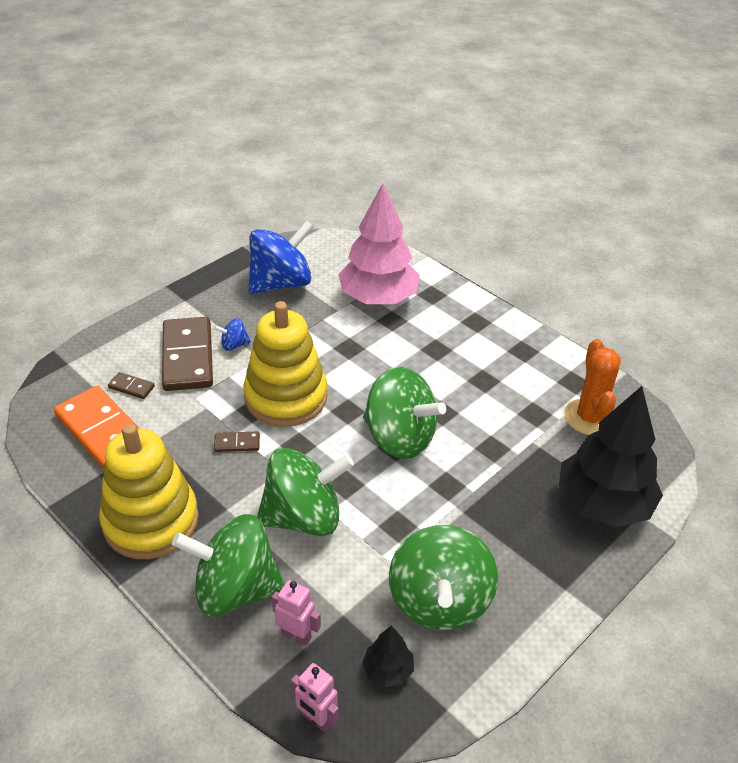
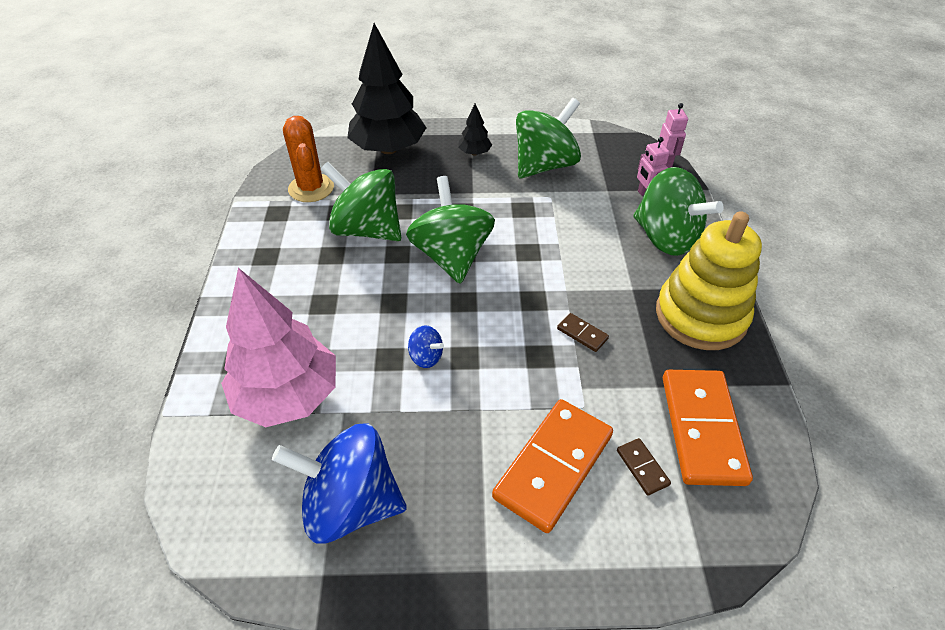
camera: 135 degrees left, 5 degrees up
brown domino [162,317,213,391] -> orange domino [492,399,613,533]
blue spinning top [214,318,251,351] -> blue spinning top moved to [408,325,444,368]
yellow stacking toy [243,301,328,427] -> none
green spinning top [257,448,354,536] -> green spinning top moved to [320,162,401,241]
black tree [362,625,414,687] -> black tree moved to [458,104,492,156]
orange cactus [564,339,621,435] -> orange cactus turned 60 degrees counterclockwise [283,116,334,202]

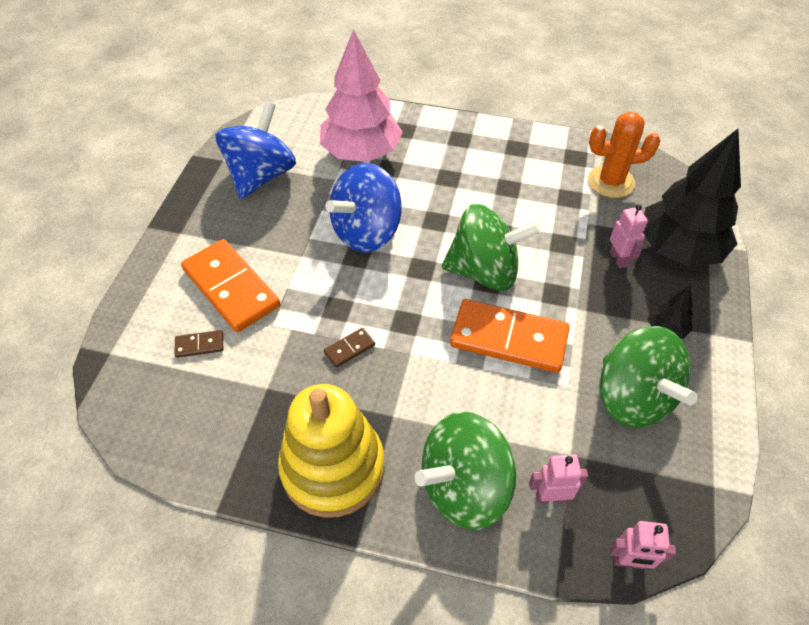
camera: 105 degrees right, 5 degrees up
green spinning top [320,162,401,241] -> none
blue spinning top [408,325,444,368] -> blue spinning top [326,163,402,252], size x2.37
orange domino [663,370,753,486] -> orange domino moved to [450,299,570,373]
none -> pink robot [610,204,648,269]

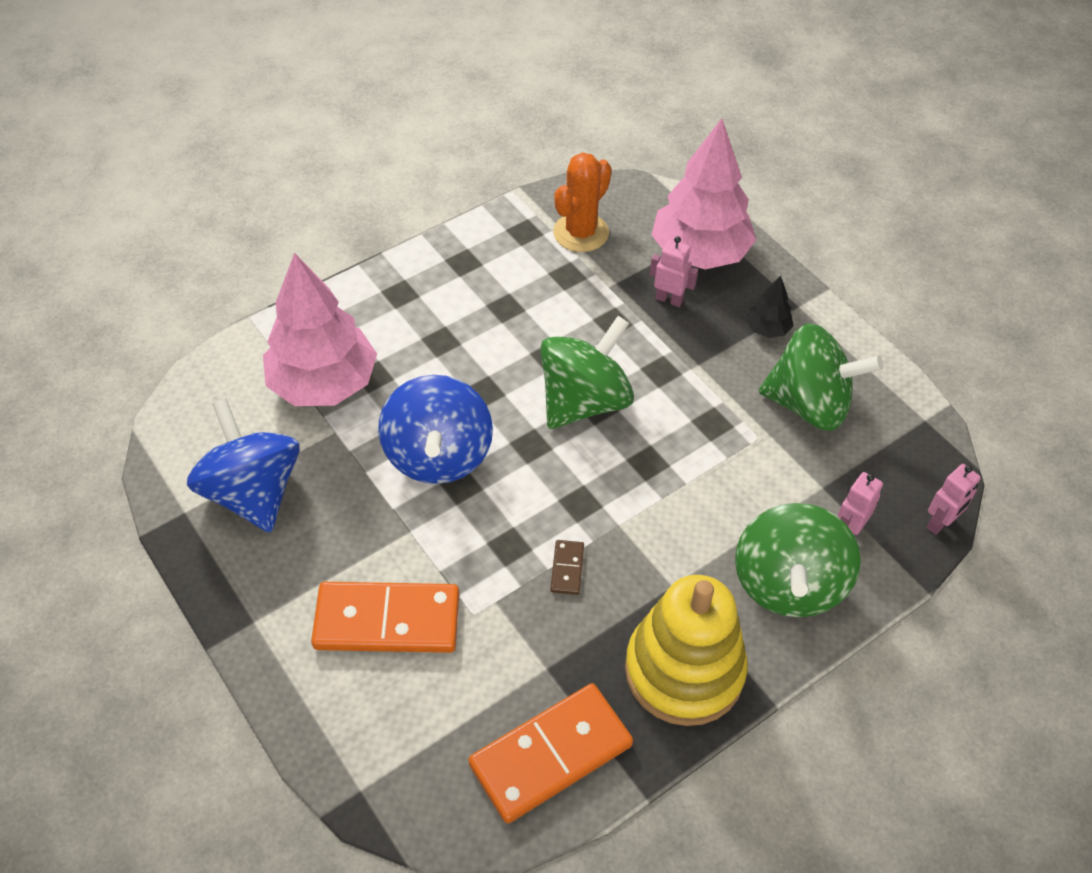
camera: 50 degrees left, 0 degrees up
brown domino [174,330,223,358] -> none
orange domino [450,299,570,373] -> orange domino moved to [468,683,633,823]
black tree [643,129,741,267] -> pink tree [652,118,756,270]

